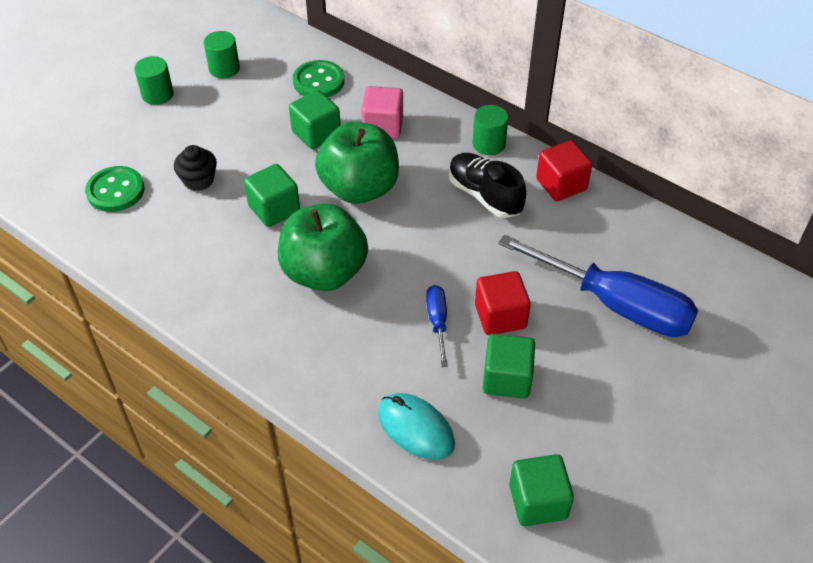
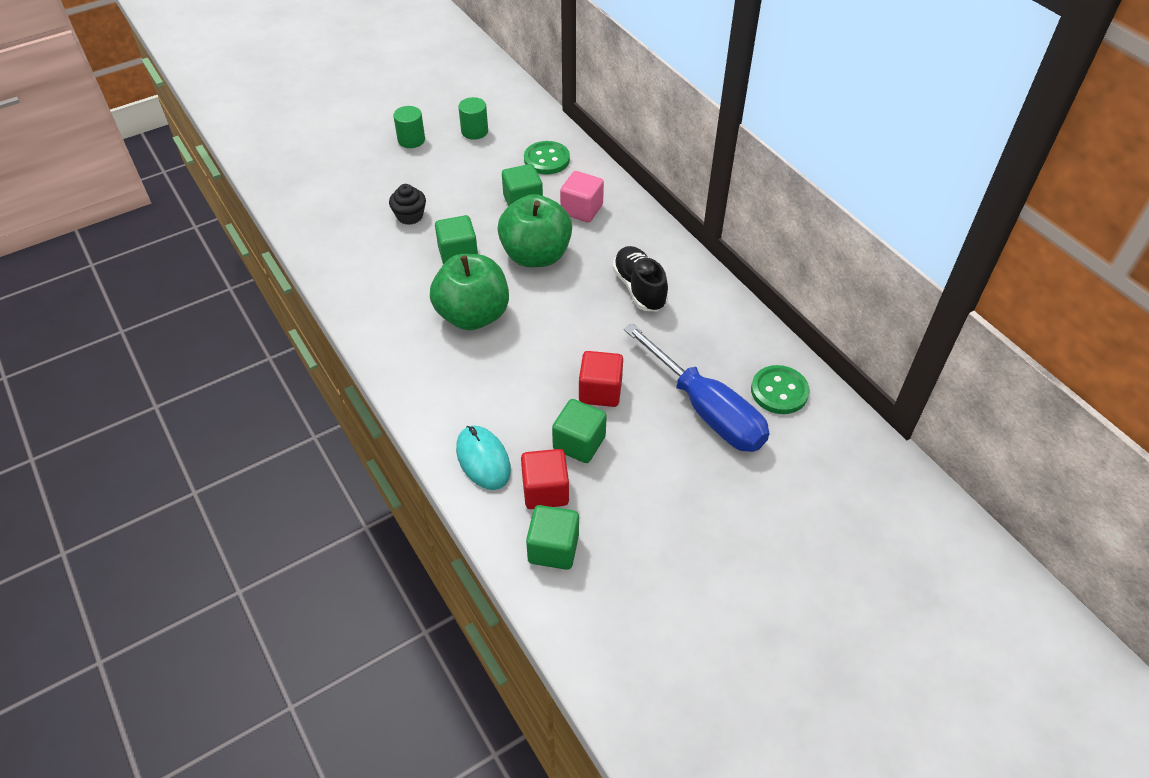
camera: 20 degrees right, 0 degrees up
green button [85,166,145,212] -> green button moved to [751,365,810,414]
blue screwdriver [426,285,448,367] -> none
green cylinder [473,105,508,155] -> none
red cube [536,140,592,201] -> red cube moved to [521,449,569,509]

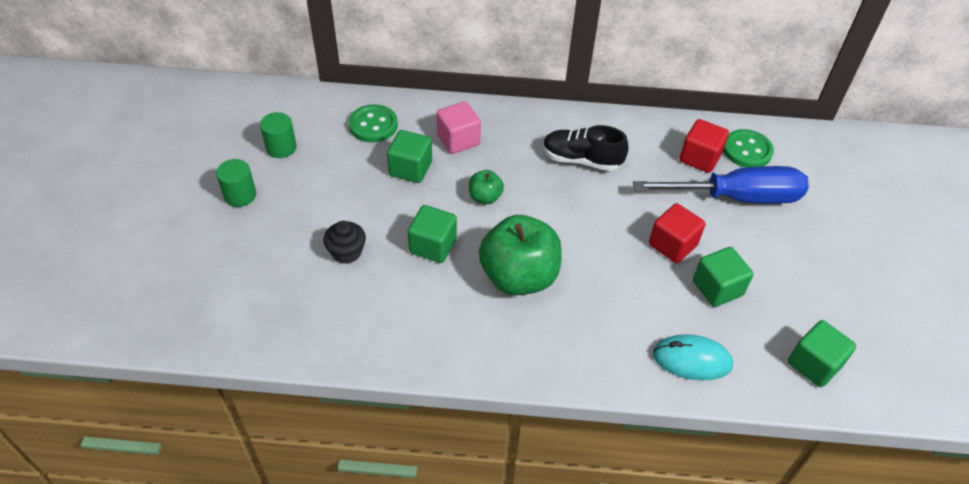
camera: 55 degrees left, 0 degrees up
green apple [497,194,572,267] -> green apple [469,170,504,204], size x0.47
red cube [521,449,569,509] -> red cube moved to [680,119,729,173]

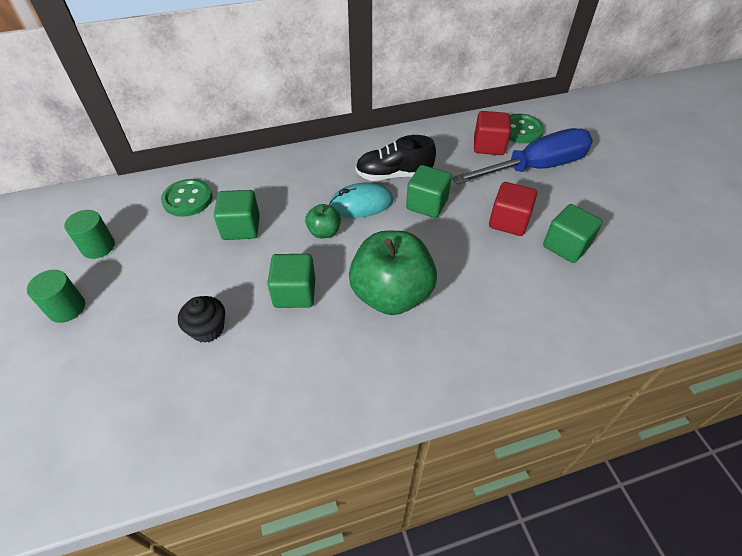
camera: 20 degrees left, 0 degrees up
pink cube [436,101,481,154] -> none
turquoise mouse [653,334,733,380] -> turquoise mouse moved to [329,183,393,218]
green cube [788,320,856,387] -> green cube moved to [406,165,452,218]

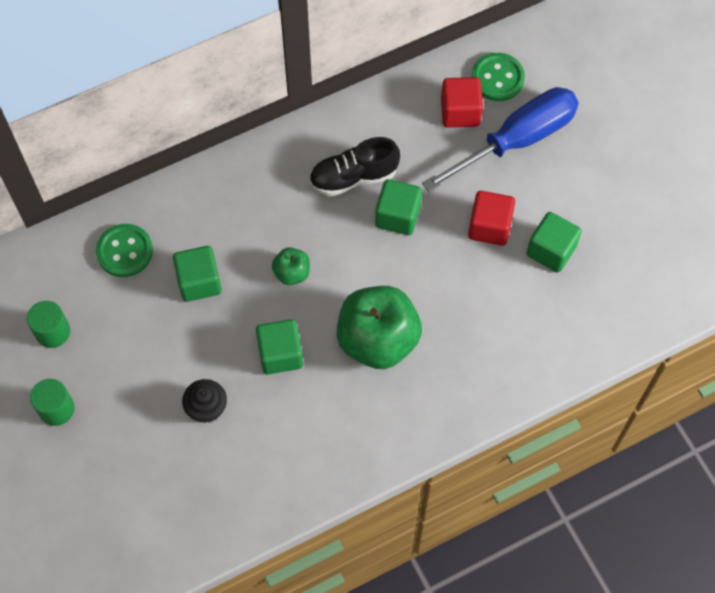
camera: 10 degrees left, 15 degrees up
turquoise mouse [329,183,393,218] -> none

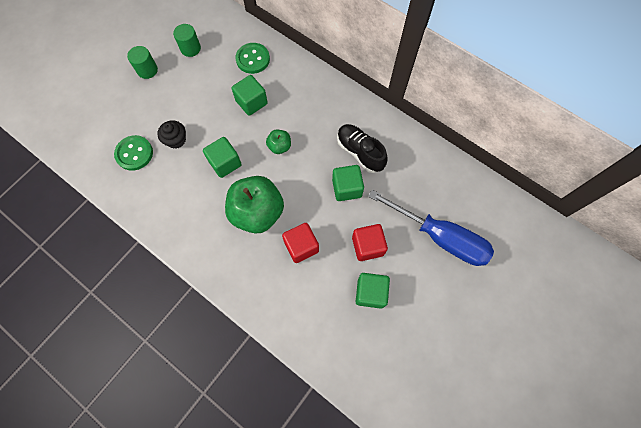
camera: 65 degrees right, 5 degrees up
red cube [441,77,483,128] -> red cube moved to [282,223,319,263]
green button [471,53,525,101] -> green button moved to [114,135,153,171]

